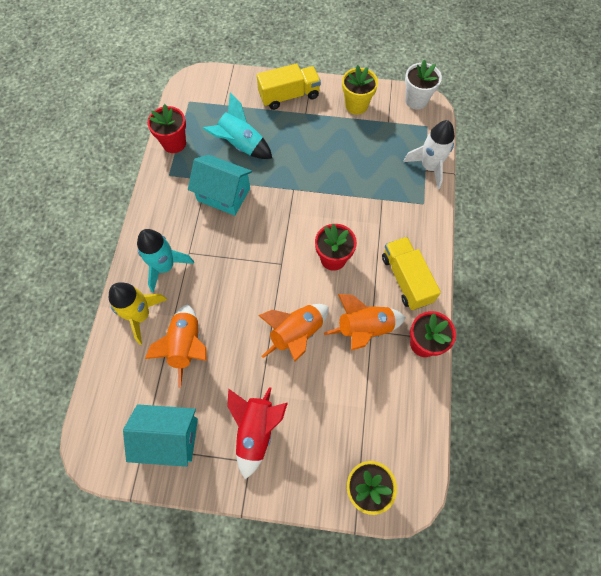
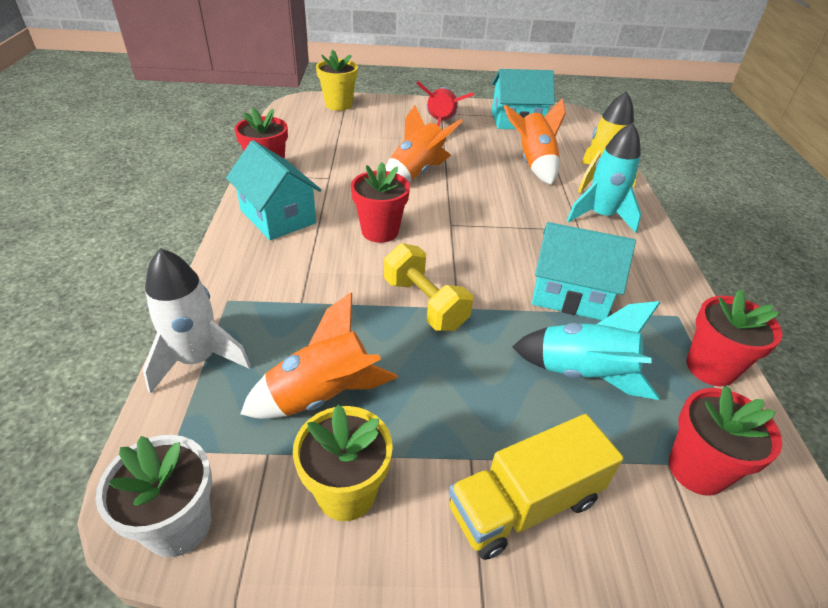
camera: 170 degrees right, 25 degrees down
orange rocket [324,294,406,351] -> orange rocket moved to [240,292,398,419]
yellow truck [382,237,441,310] -> turquoise house [226,140,321,240]
none -> yellow dumbbell [384,243,473,331]
none -> red flower pot [669,385,782,496]

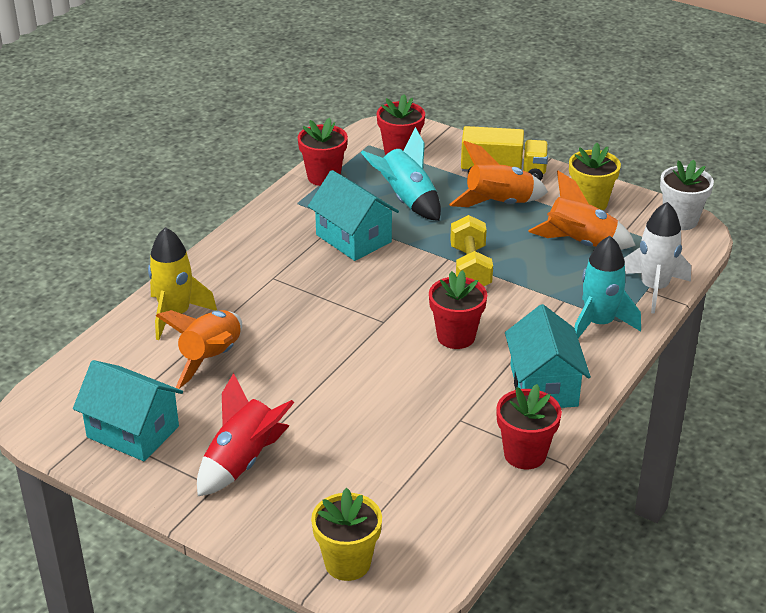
camera: 145 degrees left, 5 degrees down
orange rocket [385,105,463,182] -> orange rocket moved to [449,141,548,207]
turquoise rocket [567,122,641,233] -> turquoise rocket moved to [574,236,641,338]

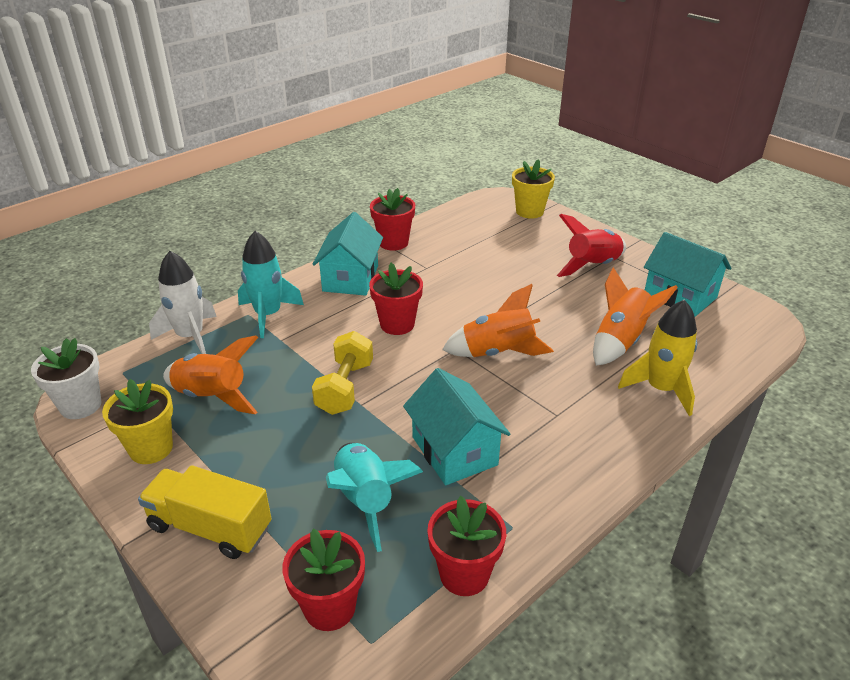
camera: 165 degrees left, 0 degrees up
orange rocket [449,141,548,207] -> orange rocket moved to [442,284,554,357]

